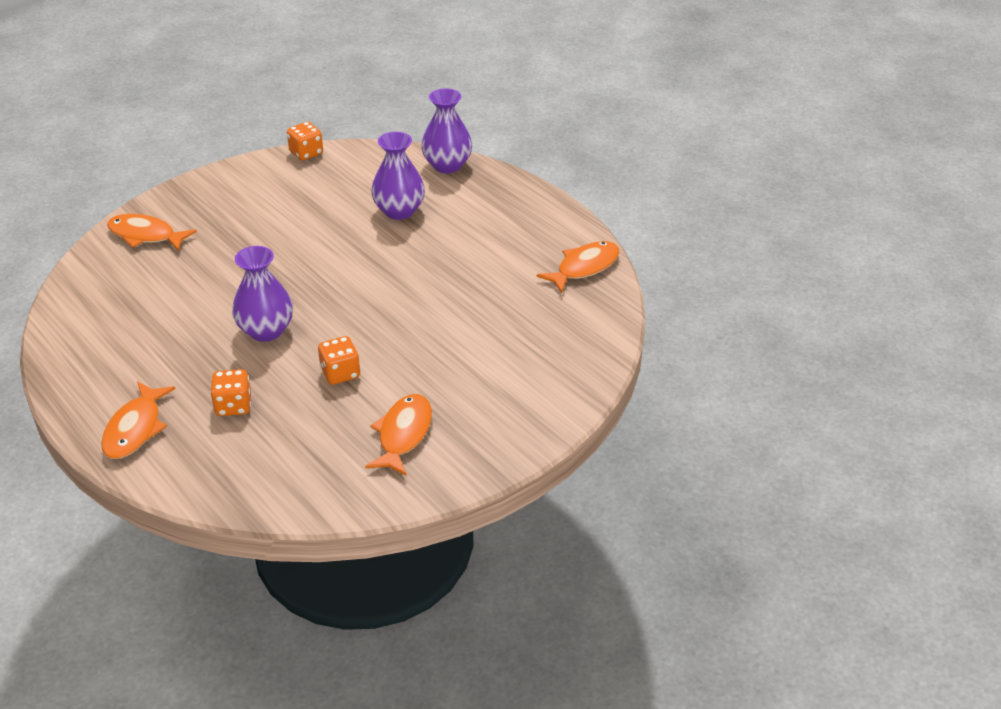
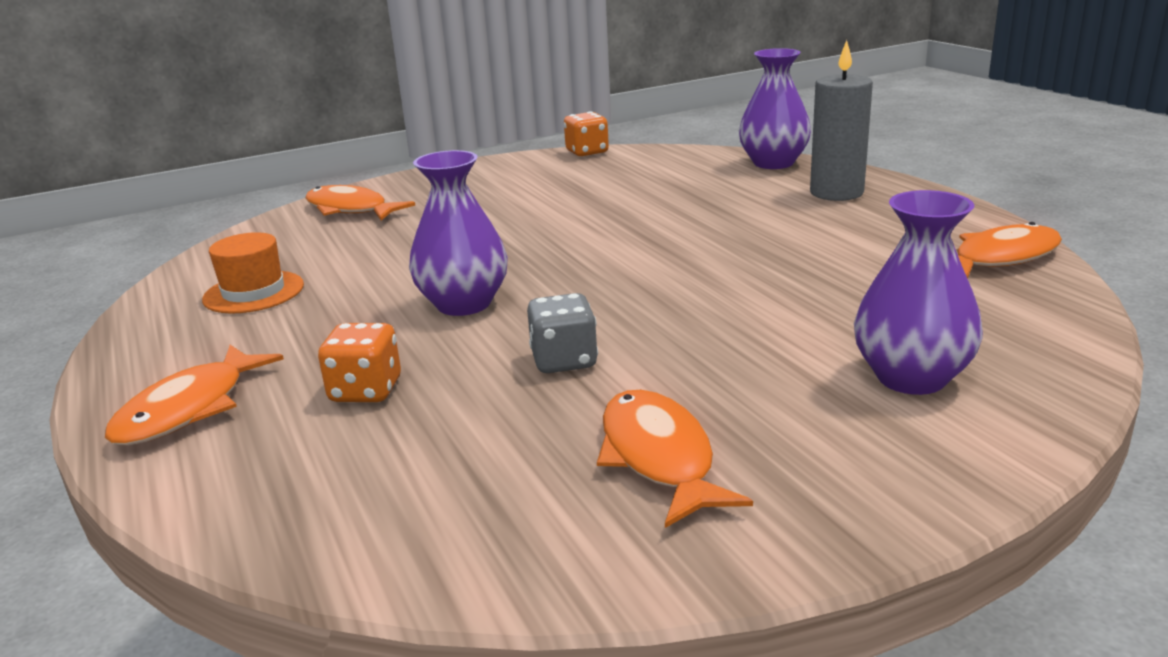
camera: 15 degrees right, 15 degrees down
orange dice [318,336,361,385] -> grey dice [527,293,598,373]
orange fish [365,394,432,476] -> orange fish turned 45 degrees counterclockwise [597,390,753,528]
purple vase [371,132,425,220] -> purple vase moved to [854,190,983,395]
none -> orange hat [202,232,304,314]
none -> grey candle [810,40,873,201]

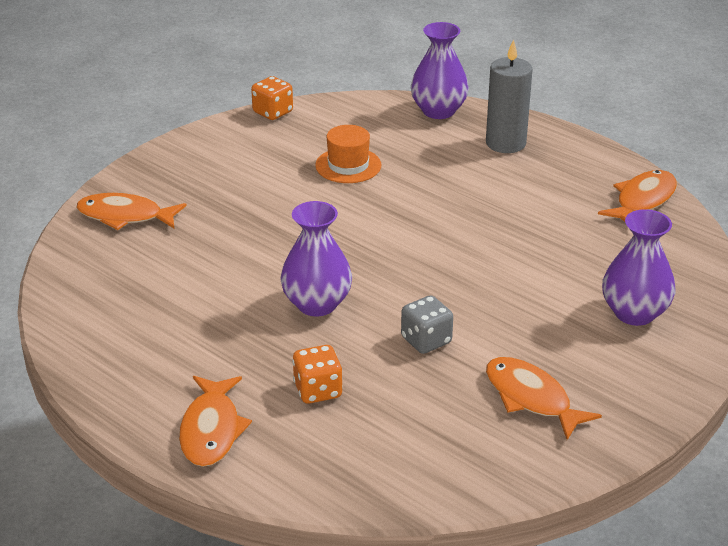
camera: 25 degrees left, 10 degrees up
orange hat [202,232,304,314] -> orange hat moved to [315,125,381,183]

